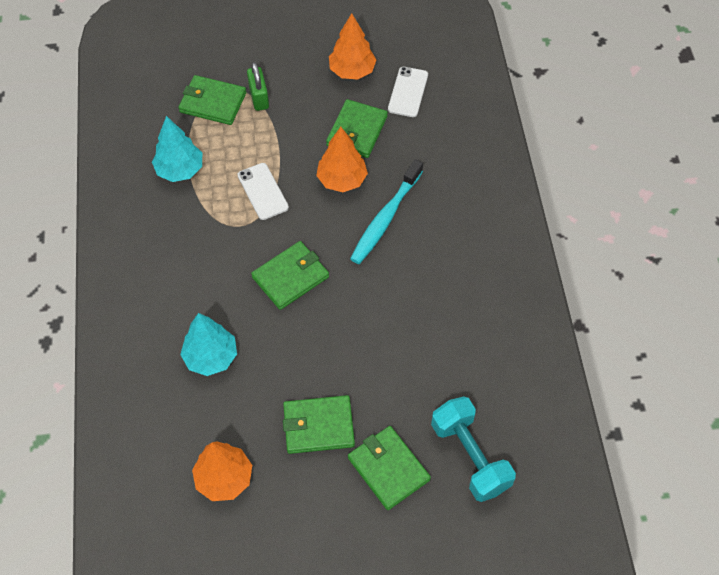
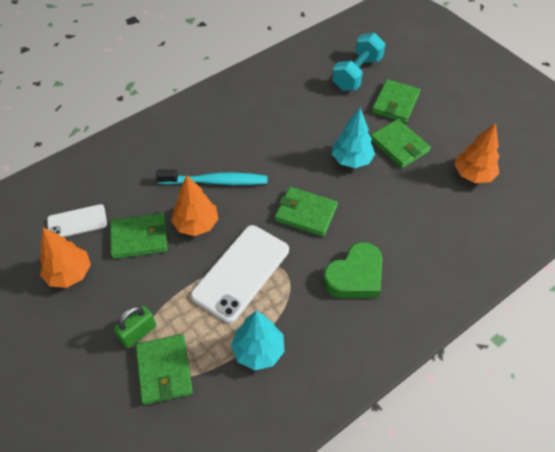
camera: 120 degrees left, 5 degrees down
turquoise tree [180,313,237,376] -> turquoise tree moved to [332,108,375,168]
white phone [237,163,289,220] -> white phone [190,225,289,323], size x1.74
none -> green heart [323,242,382,298]

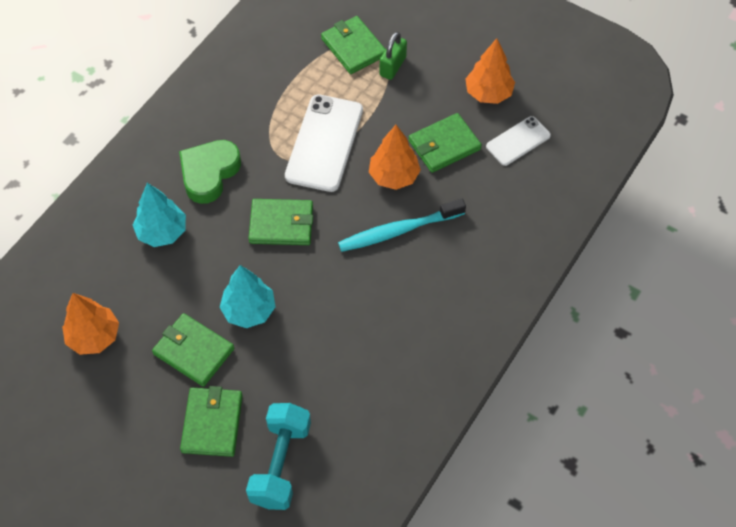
camera: 160 degrees right, 5 degrees up
turquoise tree [231,311,285,370] -> turquoise tree moved to [133,183,186,247]

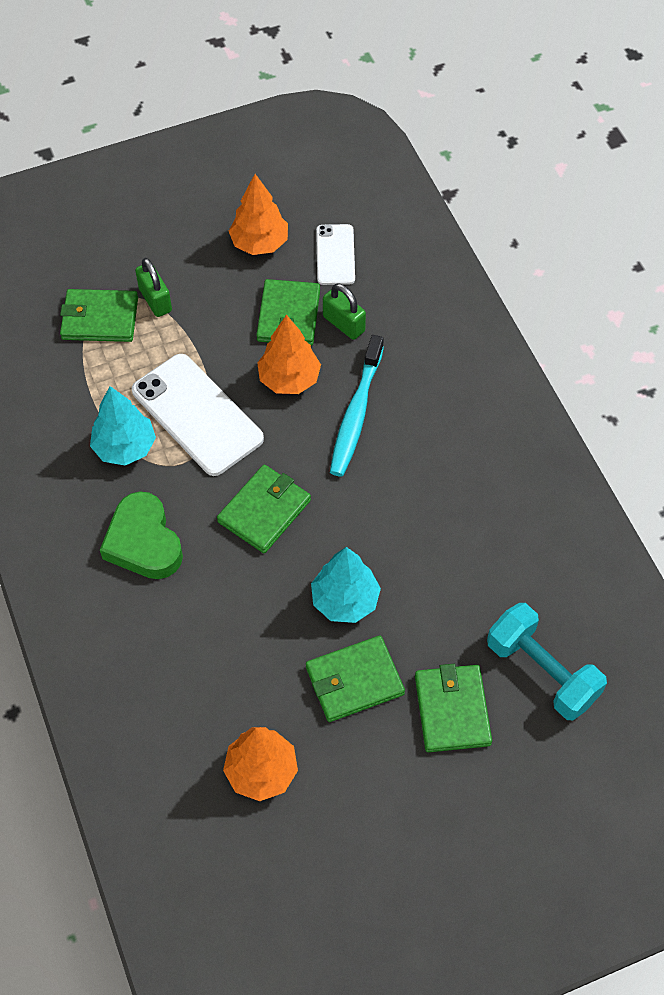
camera: 55 degrees left, 0 degrees up
turquoise tree [133,183,186,247] -> turquoise tree moved to [90,386,156,465]
green wallet [180,386,243,457] -> green wallet turned 45 degrees clockwise [415,664,492,752]
none -> green padlock [323,283,366,340]

